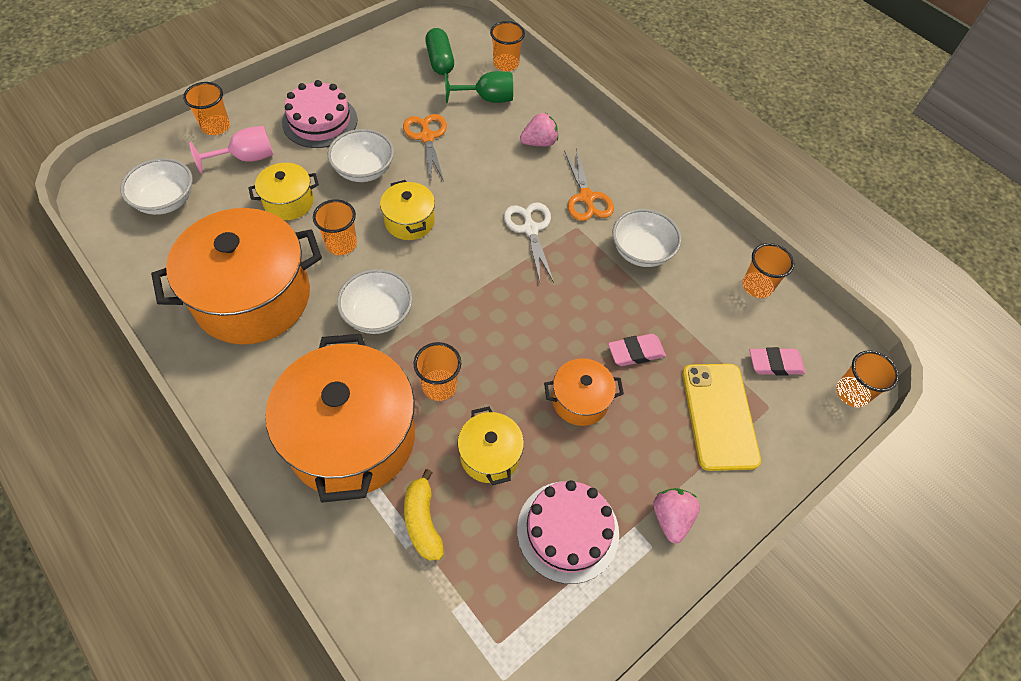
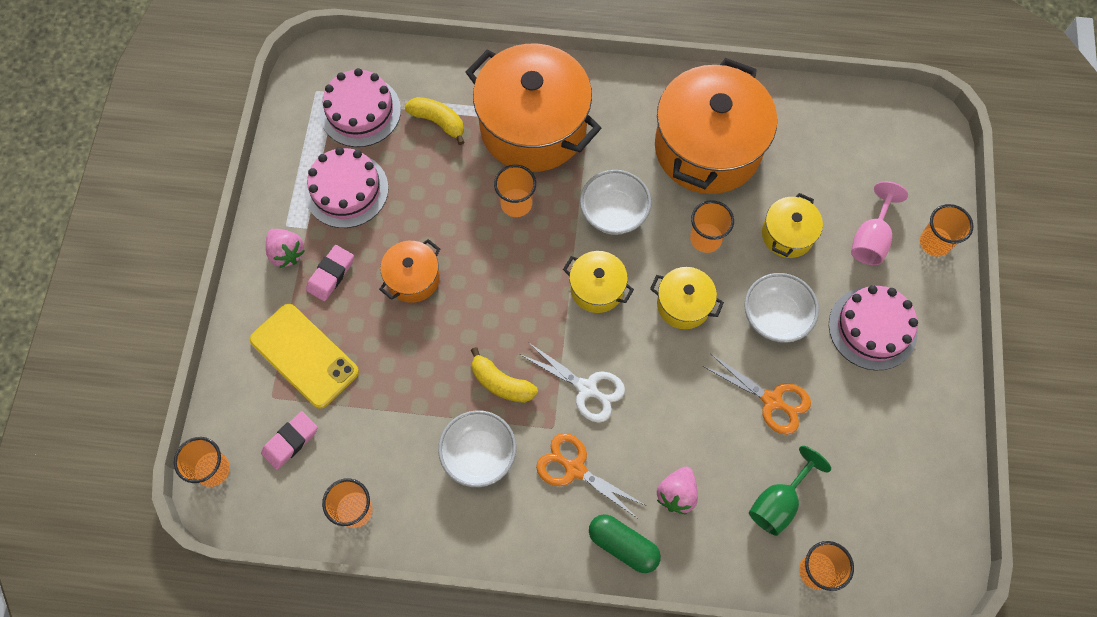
camera: 140 degrees right, 10 degrees up
white bowl [120,158,193,215] -> none
green capsule [425,28,454,75] -> green capsule moved to [589,514,661,573]
yellow pot [457,406,524,485] -> yellow pot moved to [563,251,634,313]
pink eraser [608,334,666,366] -> pink eraser moved to [306,245,354,301]
none -> pink cake [320,68,401,147]
none -> yellow banana [471,347,538,403]

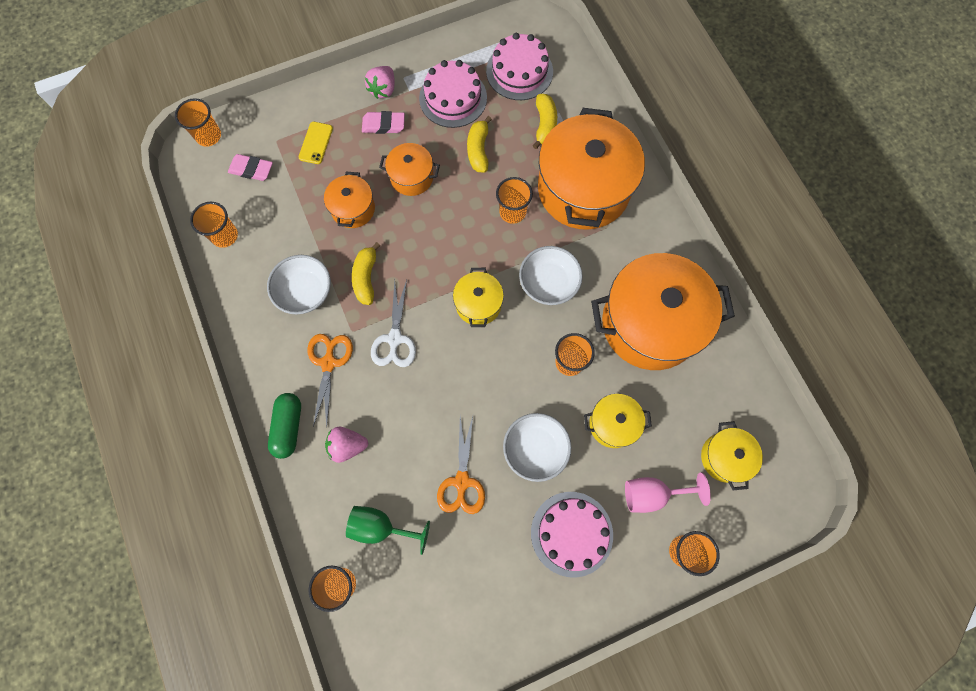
camera: 60 degrees right, 5 degrees up
yellow phone [250,304,359,409] -> yellow phone [299,122,333,164], size x0.53
yellow pot [650,267,724,329] -> yellow pot moved to [701,421,763,490]
none -> orange pot [324,172,375,228]
none -> yellow banana [467,116,492,173]

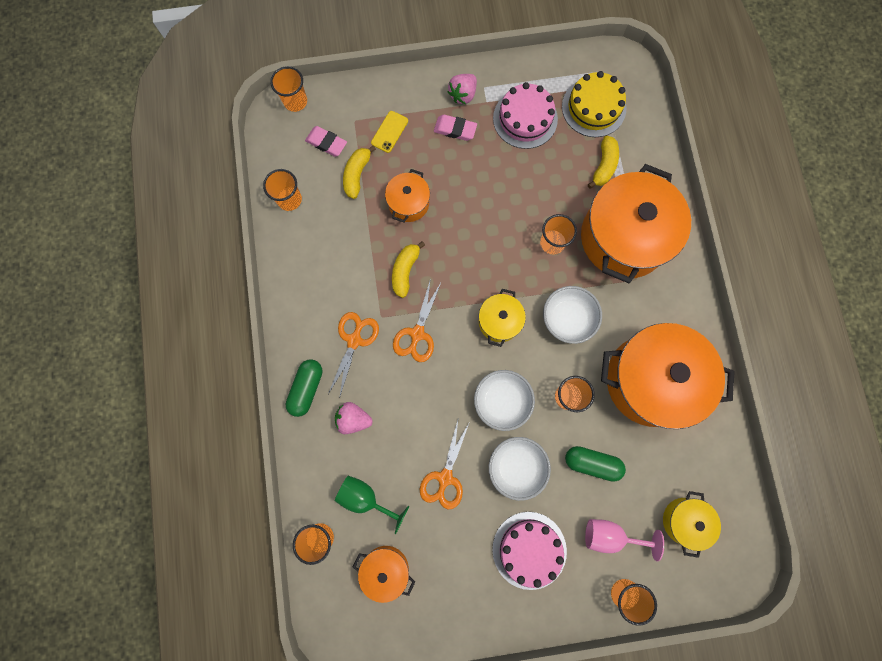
camera: 15 degrees right, 5 degrees up
white bowl [267,255,331,315] -> white bowl moved to [474,370,535,431]
white scissors [371,280,416,367] -> orange scissors [393,278,442,362]
orange pot [379,143,440,196] -> orange pot moved to [353,546,415,603]
yellow banana [467,116,492,173] -> yellow banana moved to [343,145,376,199]
pink cake [486,33,553,100] -> yellow cake [562,71,626,137]
yellow pot [584,394,652,448] -> green capsule [565,446,626,482]

